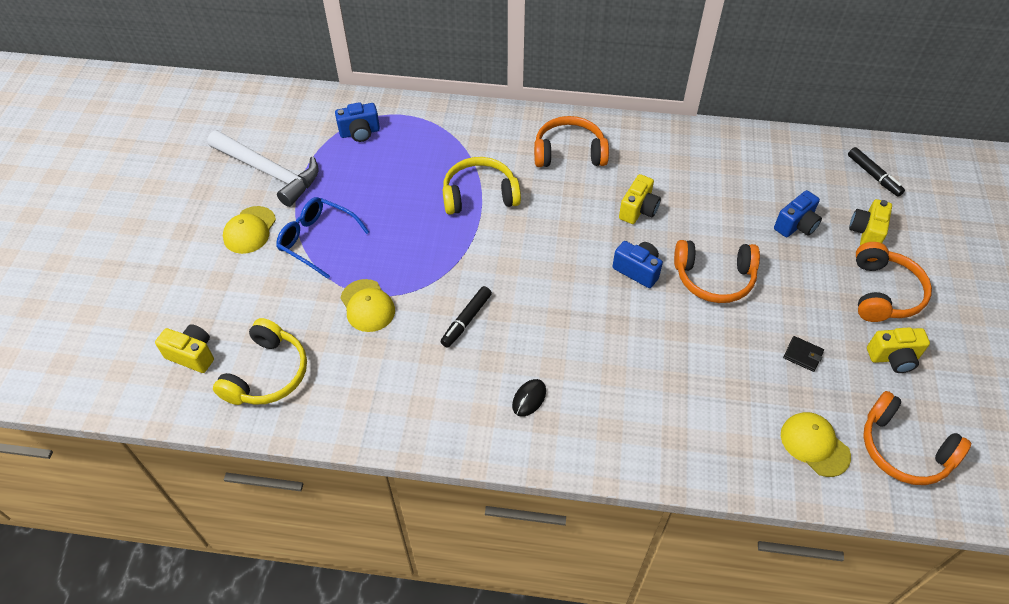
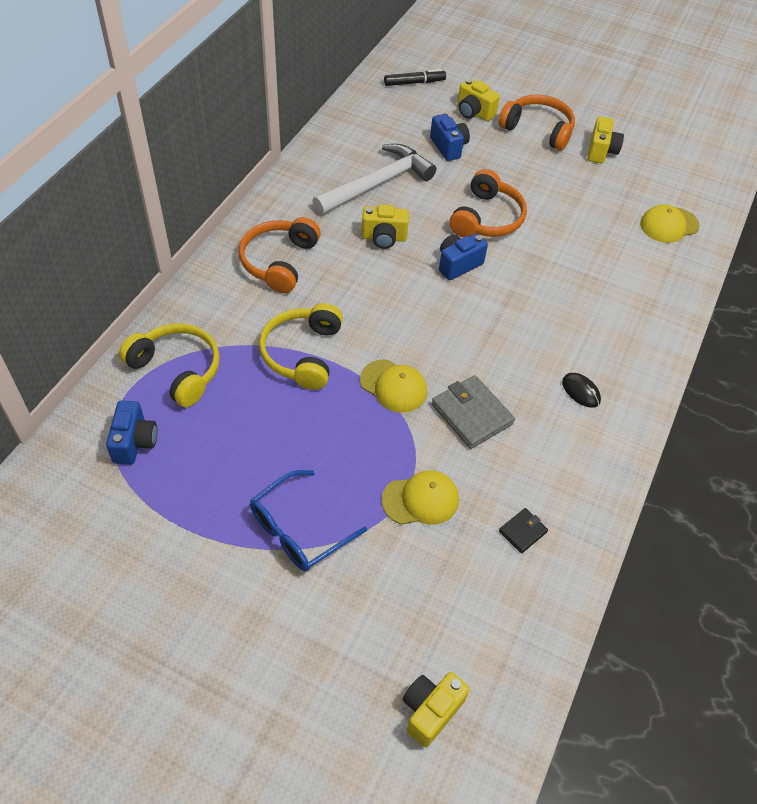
camera: 75 degrees left, 0 degrees up
white hammer [207,130,319,207] -> white hammer moved to [312,144,436,215]
yellow headphones [213,318,307,405] -> yellow headphones moved to [119,323,220,408]
yellow cap [223,206,276,254] -> yellow cap moved to [360,360,427,412]
black marker [441,286,492,348] -> grey wallet [432,375,515,449]
yellow camera [619,174,661,224] -> yellow camera turned 135 degrees clockwise [362,204,409,249]
black wallet [783,336,824,372] -> black wallet moved to [499,508,548,553]
orange headphones [863,391,971,485] -> none

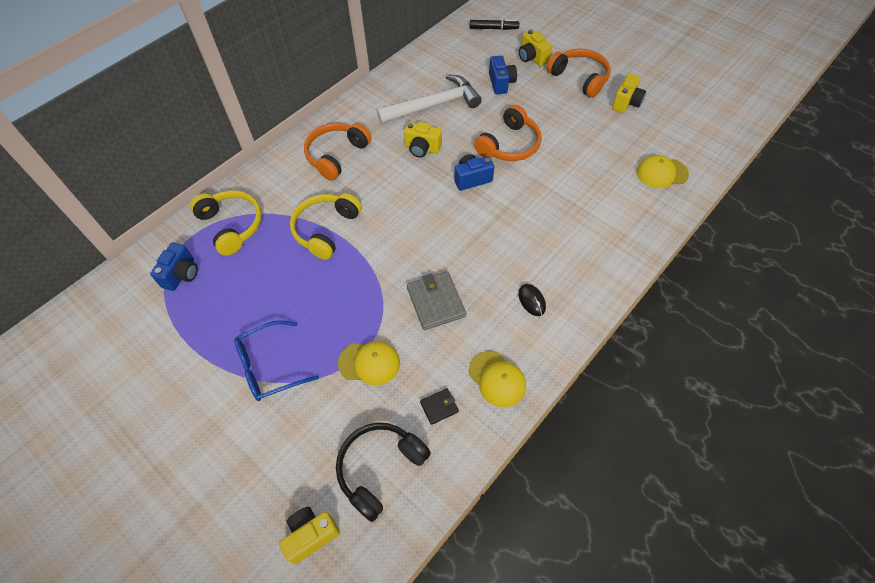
camera: 20 degrees right, 5 degrees up
yellow cap [360,360,427,412] -> yellow cap moved to [469,351,526,407]
none -> black headphones [336,423,431,522]

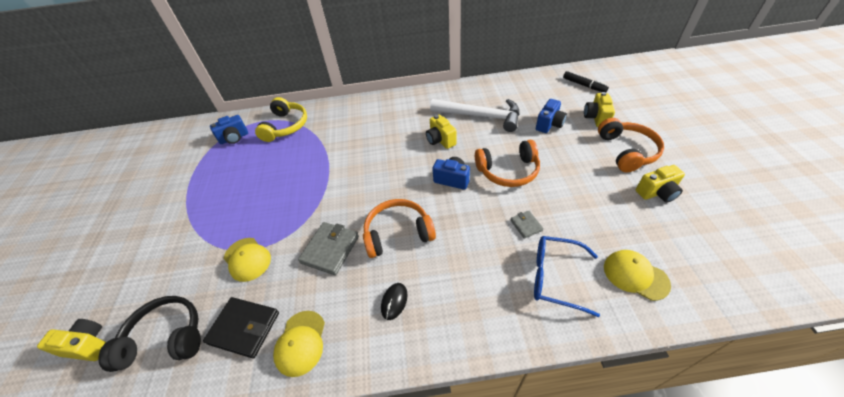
camera: 45 degrees right, 10 degrees down
blue glasses [234,321,319,401] -> blue glasses moved to [534,236,600,317]
yellow headphones [290,193,362,260] -> none
orange headphones [304,123,372,181] -> orange headphones moved to [363,199,436,258]
black wallet [420,388,459,425] -> black wallet [203,297,279,358], size x1.88
none -> grey wallet [510,211,544,239]

